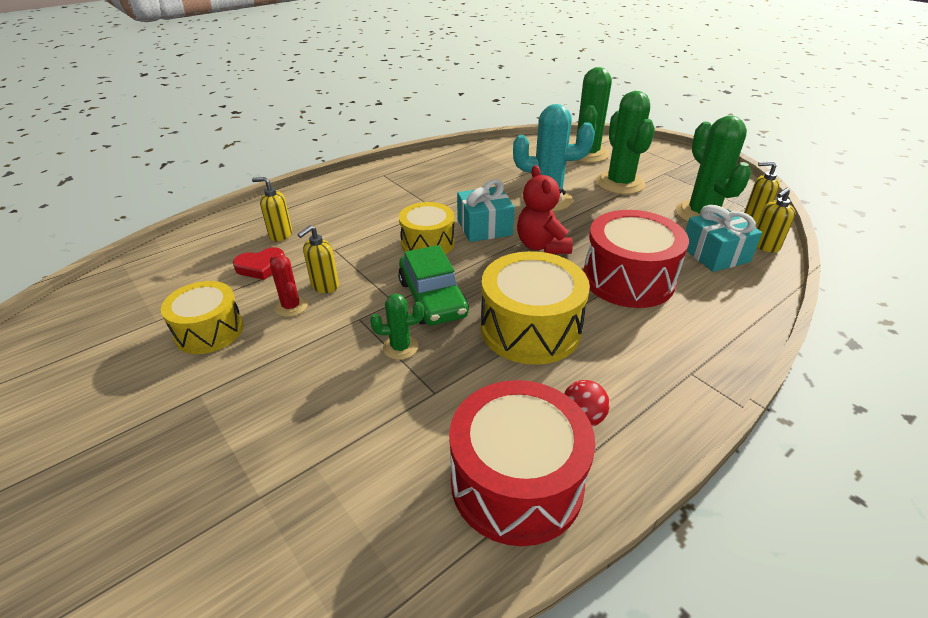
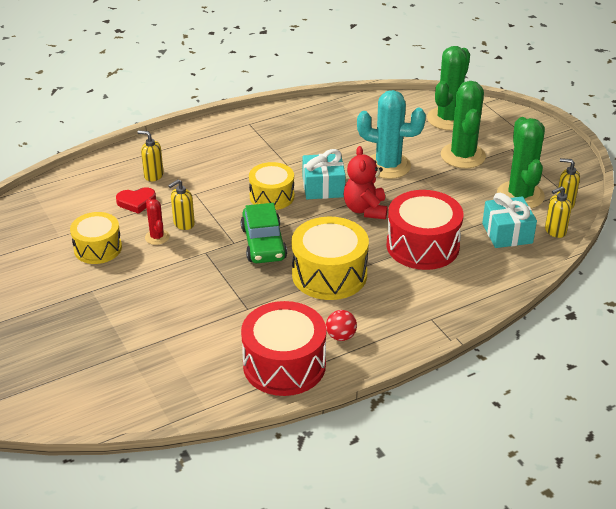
camera: 10 degrees right, 0 degrees up
green cactus [370,294,424,360] -> none

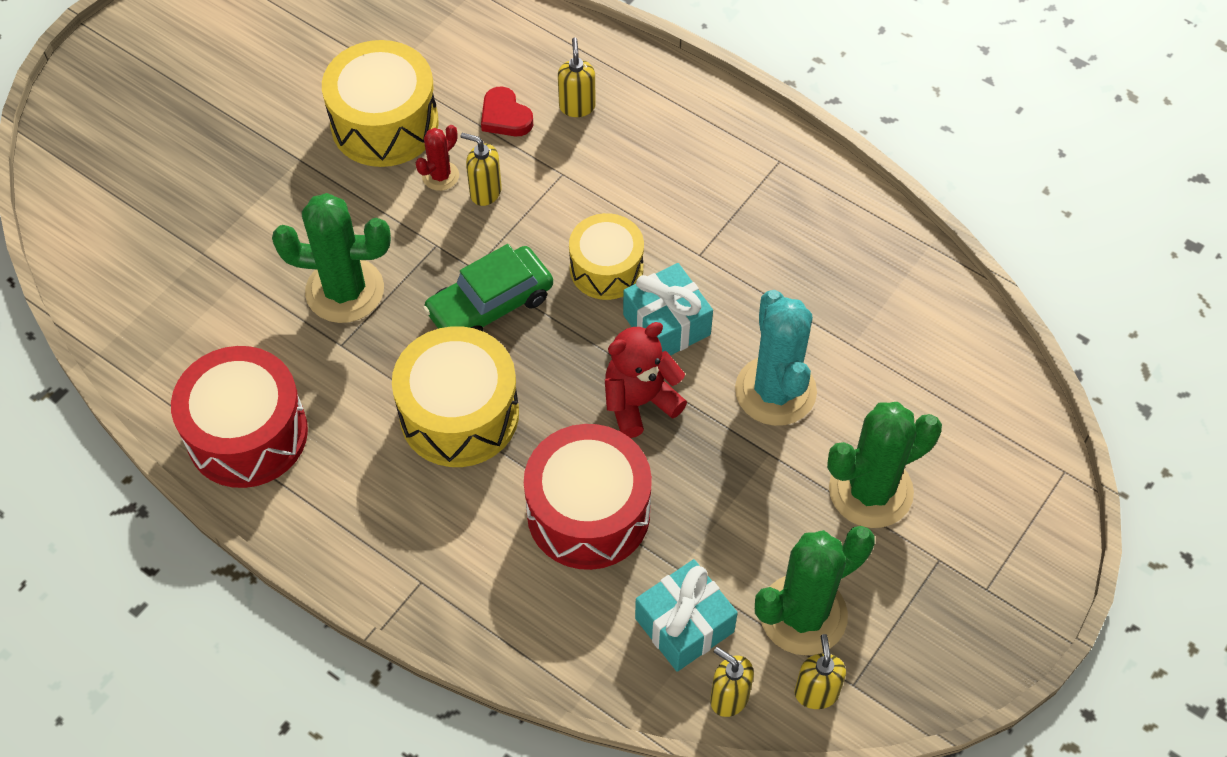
camera: 65 degrees right, 20 degrees up
yellow drum [70,212,122,264] -> yellow drum [322,40,439,167], size x1.54
red ball [326,310,357,341] -> none
green cactus [427,46,470,130] -> green cactus moved to [272,193,391,323]

